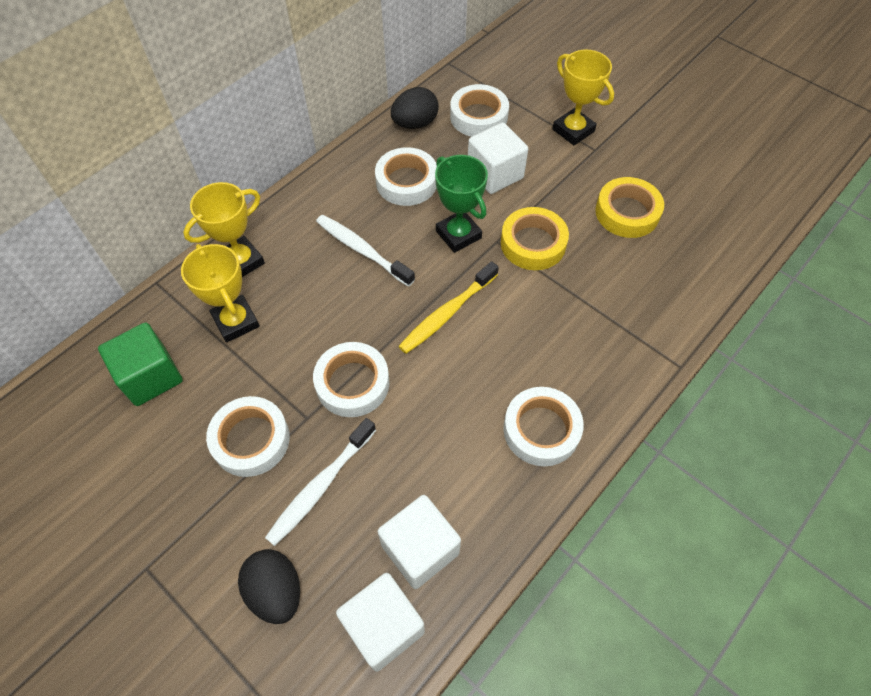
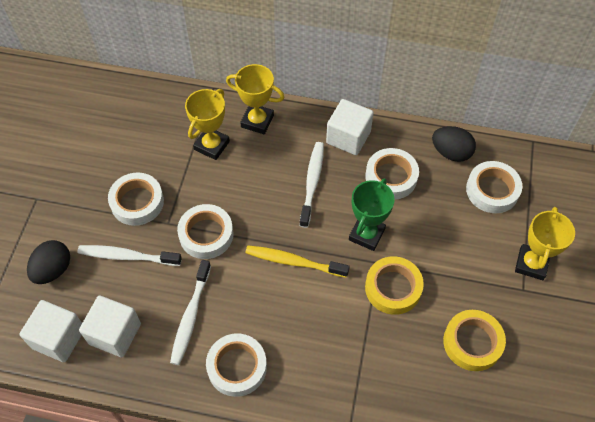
camera: 60 degrees right, 0 degrees up
green cube [98,323,183,406] -> none
white cube [468,122,528,194] -> white cube moved to [326,99,374,155]
none -> white toothbrush [170,260,211,365]

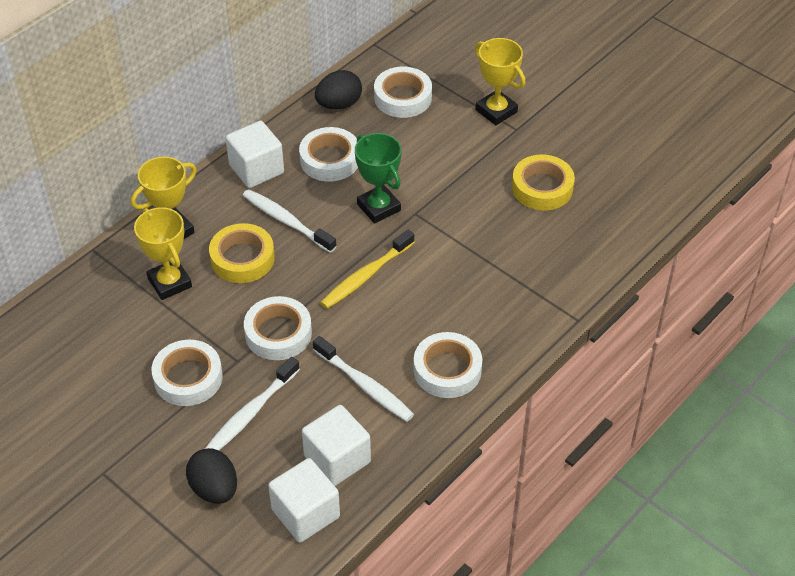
camera: 60 degrees left, 10 degrees down
yellow tape [365,256,424,315] -> yellow tape moved to [209,223,275,283]

